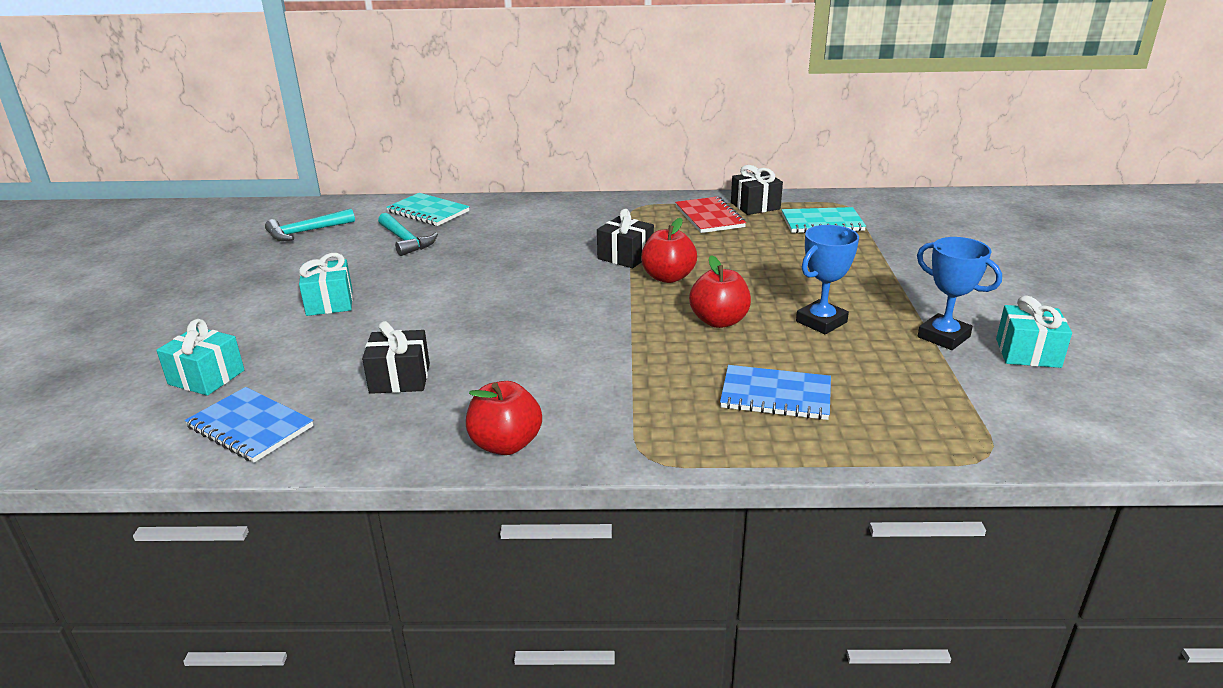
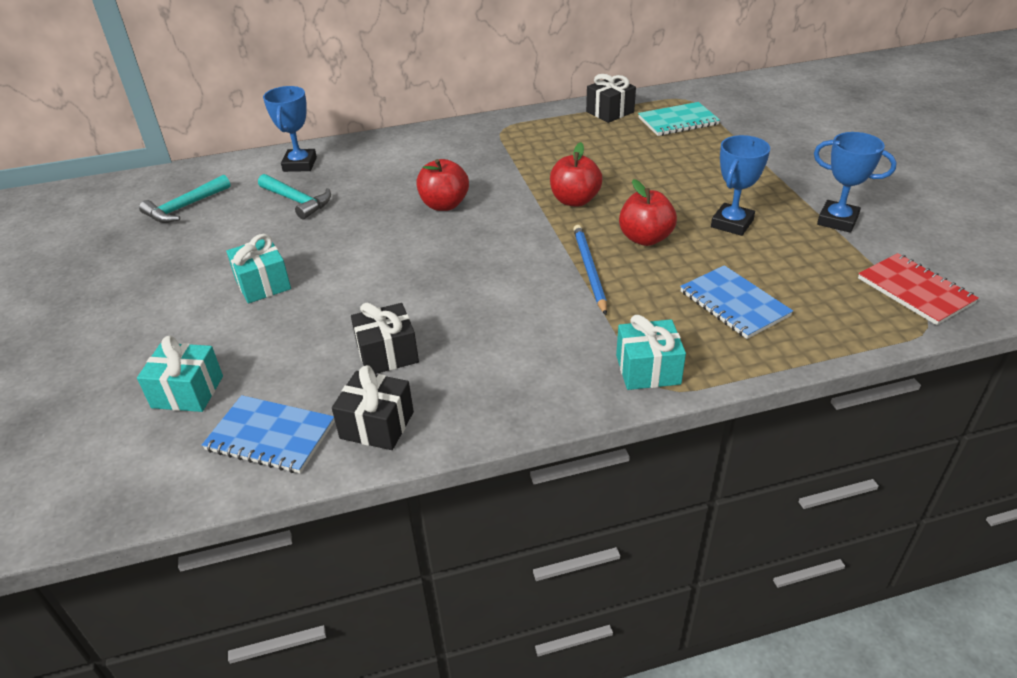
camera: 15 degrees left, 10 degrees up
turquoise notebook [386,193,470,226] -> blue trophy [263,86,317,172]
red apple [466,381,542,455] -> red apple moved to [417,159,469,211]
black gift [597,209,654,268] -> black gift moved to [332,365,414,450]
red notebook [675,196,746,233] -> red notebook moved to [858,253,979,325]
blue notebook [720,365,831,420] -> blue notebook turned 60 degrees clockwise [680,265,793,339]
turquoise gift [996,296,1072,368] -> turquoise gift moved to [616,315,686,390]
none -> blue pencil [573,225,607,315]

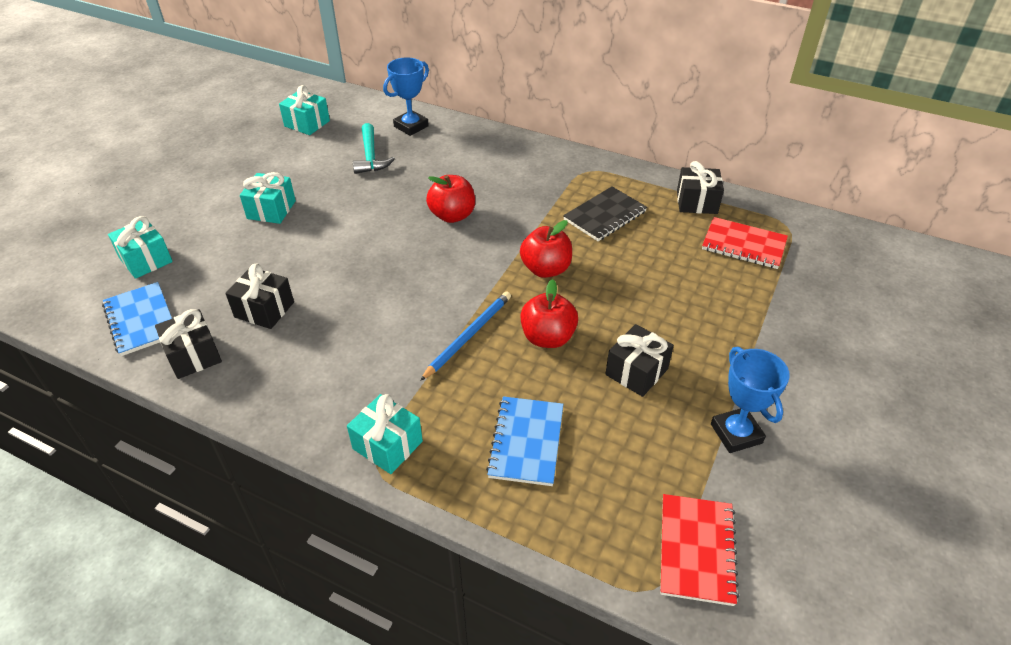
camera: 40 degrees right, 5 degrees up
turquoise hammer [139,175,231,223] -> turquoise gift [279,85,330,135]
turquoise notebook [638,102,720,136] -> red notebook [702,217,788,269]
blue trophy [711,135,770,236] -> black gift [605,324,674,397]
none -> black notebook [563,186,647,241]

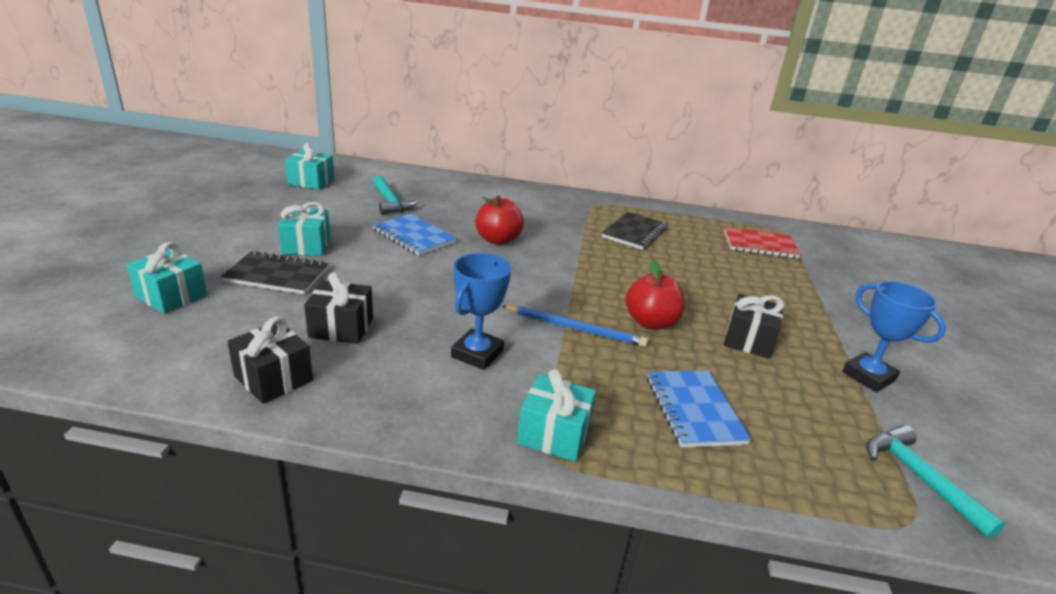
camera: 20 degrees left, 15 degrees down
blue notebook [102,282,172,356] -> blue notebook moved to [373,214,456,256]
blue trophy [383,57,429,136] -> blue trophy moved to [451,253,511,370]
blue pencil [420,291,511,381] -> blue pencil turned 90 degrees clockwise [502,305,648,347]
red apple [520,220,572,278] -> none
red notebook [660,494,739,606] -> turquoise hammer [866,425,1006,539]
black gift [677,161,724,214] -> none
none -> black notebook [221,250,328,294]

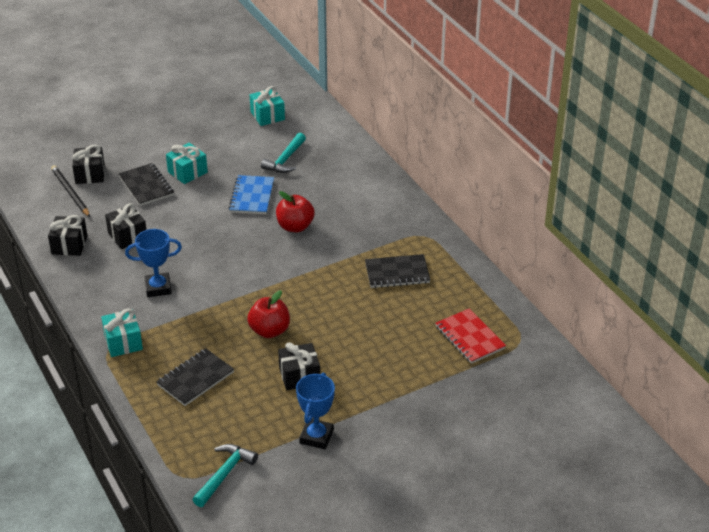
camera: 55 degrees right, 10 degrees up
turquoise gift [126,242,207,314] -> black gift [72,145,105,184]
blue pencil [502,305,648,347] -> none
blue notebook [647,370,751,448] -> black notebook [156,348,234,406]
none -> black pencil [51,165,90,217]

